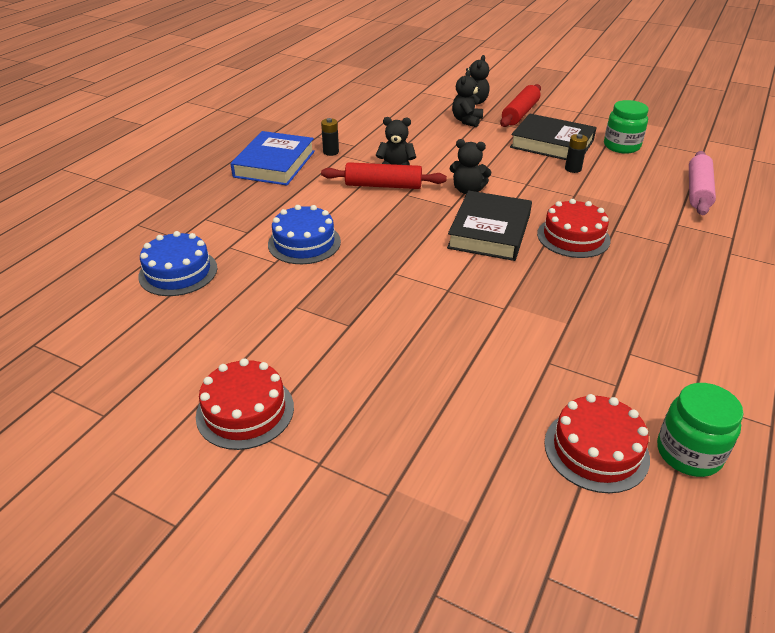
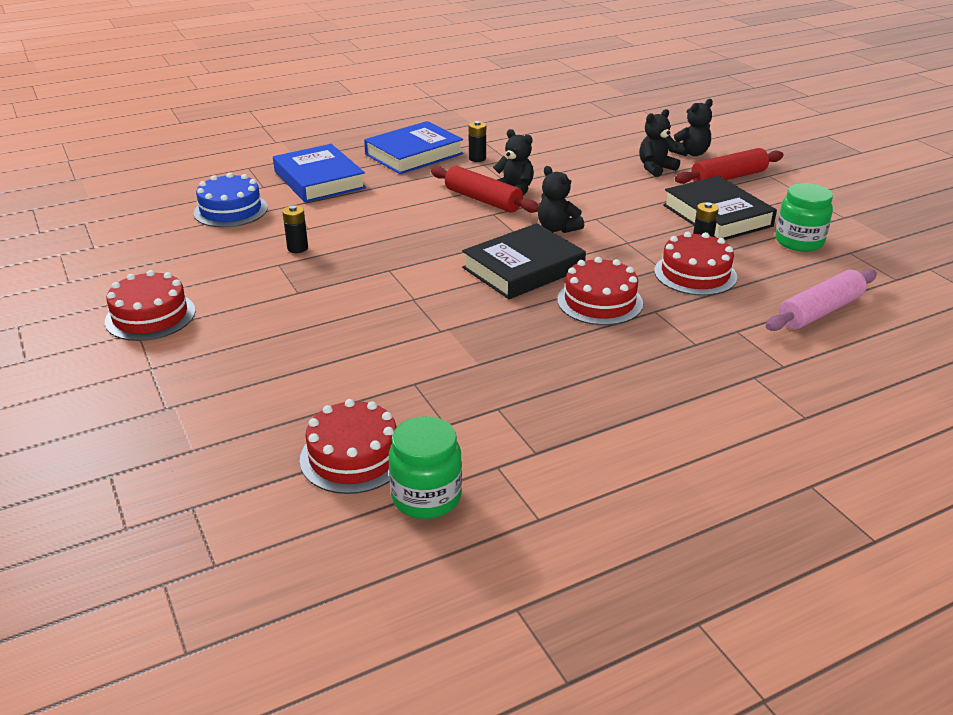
camera: 35 degrees right, 5 degrees down
blue cake [268,205,341,264] -> none
none -> blue book [273,144,366,203]
none -> black battery [282,205,308,253]
none -> red cake [654,232,737,296]

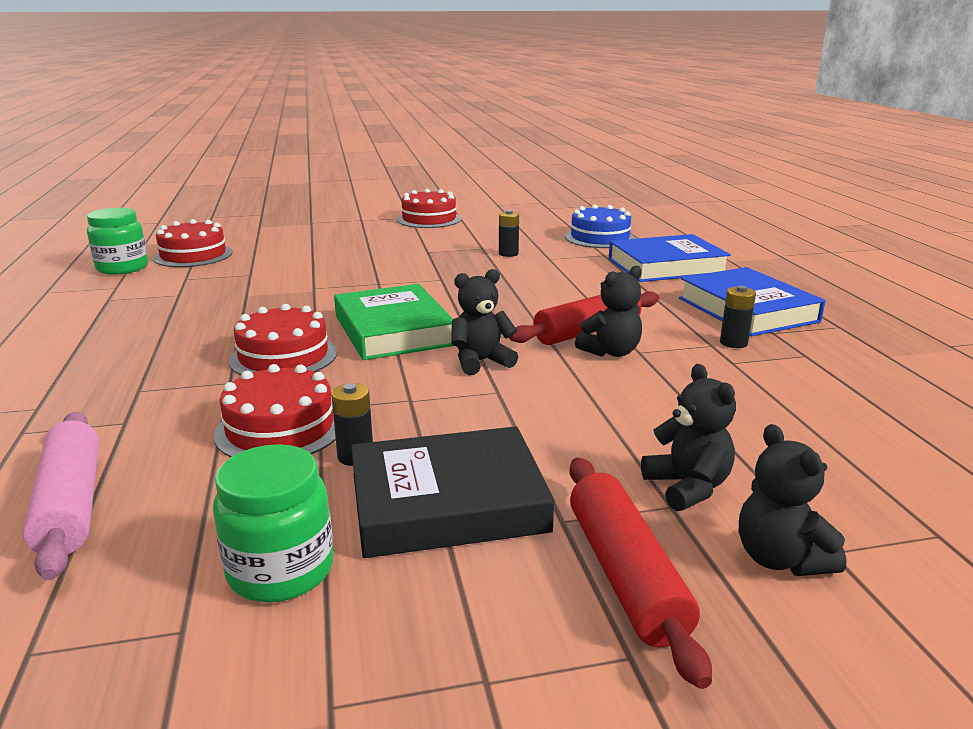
camera: 105 degrees right, 10 degrees down
black book [462,223,586,299] -> green book [334,284,454,360]

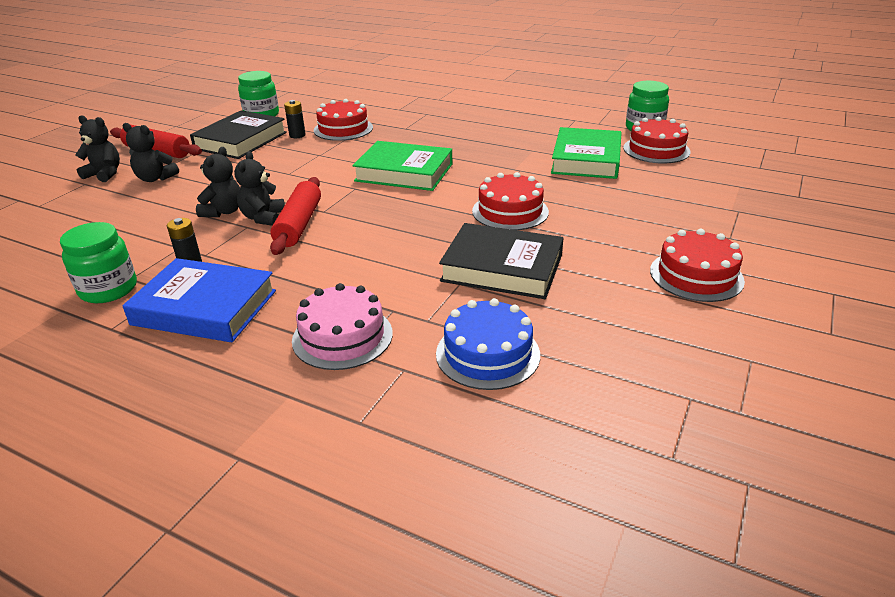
camera: 130 degrees right, 10 degrees up
pink rolling pin [23,412,99,580] -> none
red cake [229,304,337,375] -> red cake moved to [472,172,549,230]
black teddy bear [451,269,518,375] -> black teddy bear moved to [196,147,240,217]
black battery [499,210,519,257] -> black book [439,223,563,299]
blue book [609,234,731,282] -> pink cake [292,283,393,370]
none -> green jar [60,222,137,303]
none -> green book [551,127,621,179]

